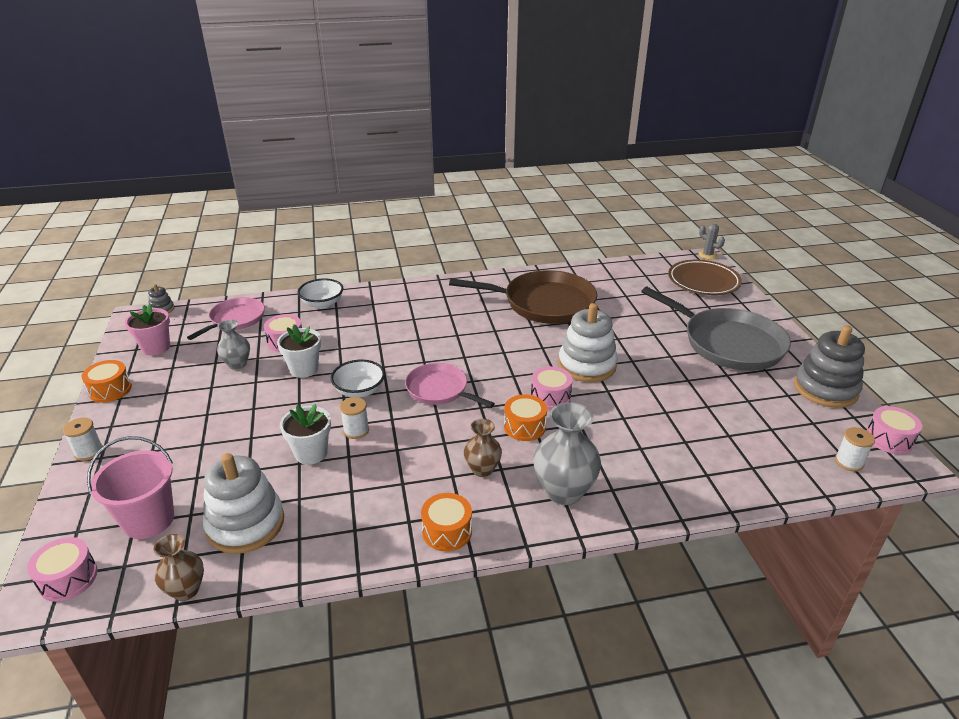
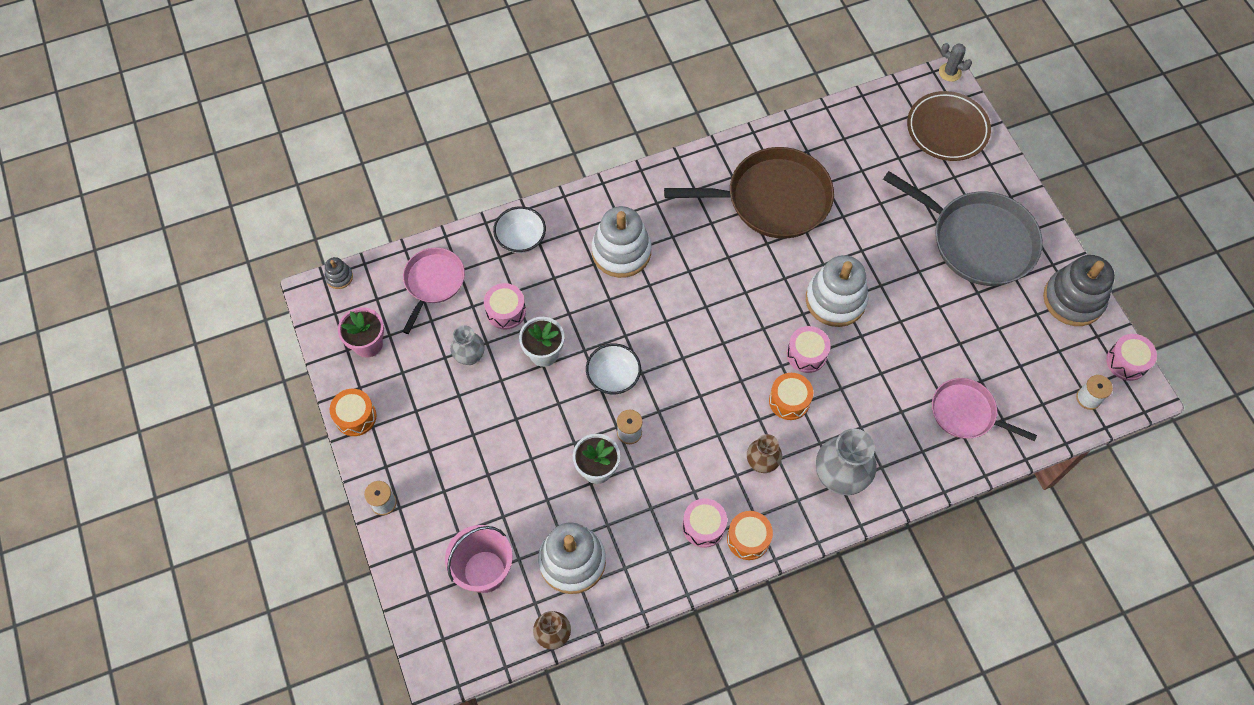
camera: 10 degrees left, 30 degrees up
pink drum [27,537,98,602] -> pink drum moved to [682,498,727,548]
pink pan [405,363,495,408] -> pink pan moved to [932,378,1037,441]
none -> white stacking toy [592,206,651,278]

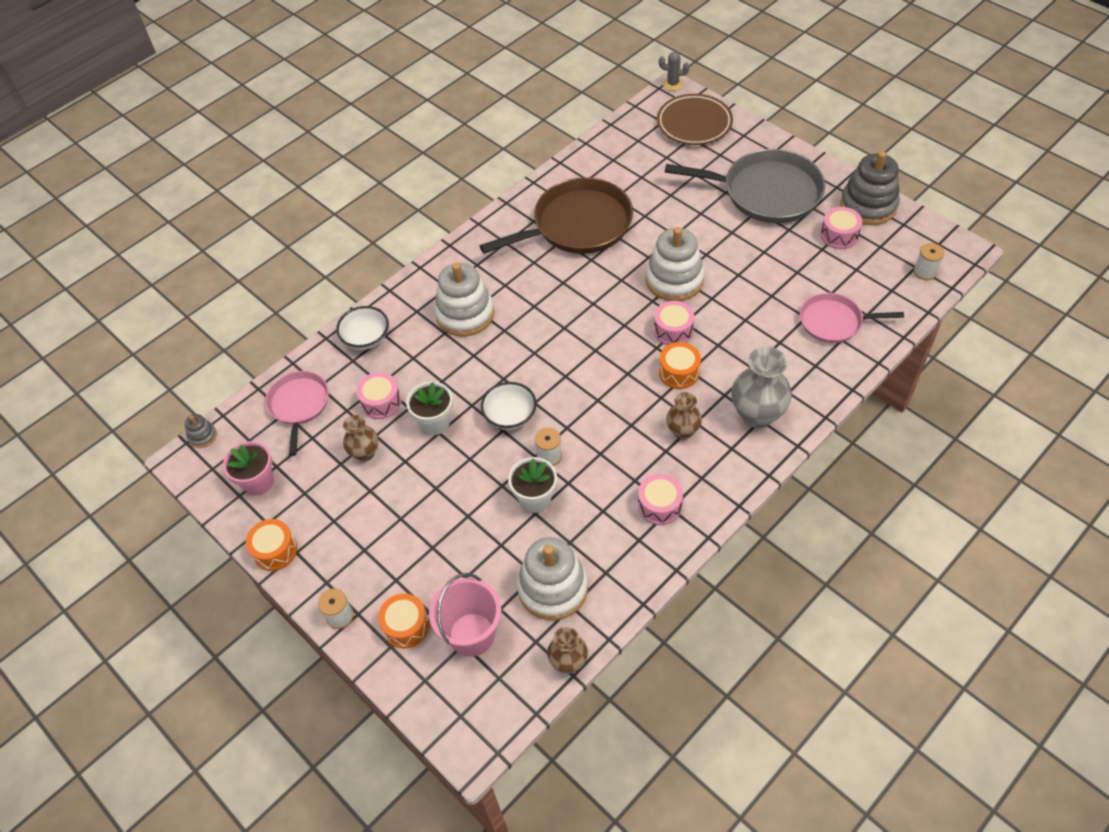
camera: 20 degrees left, 10 degrees down
grey vase [450,325,484,365] -> brown vase [343,415,378,462]
orange drum [727,511,773,560] -> orange drum moved to [378,593,429,649]
pink drum [1106,334,1157,381] -> pink drum moved to [821,207,862,249]

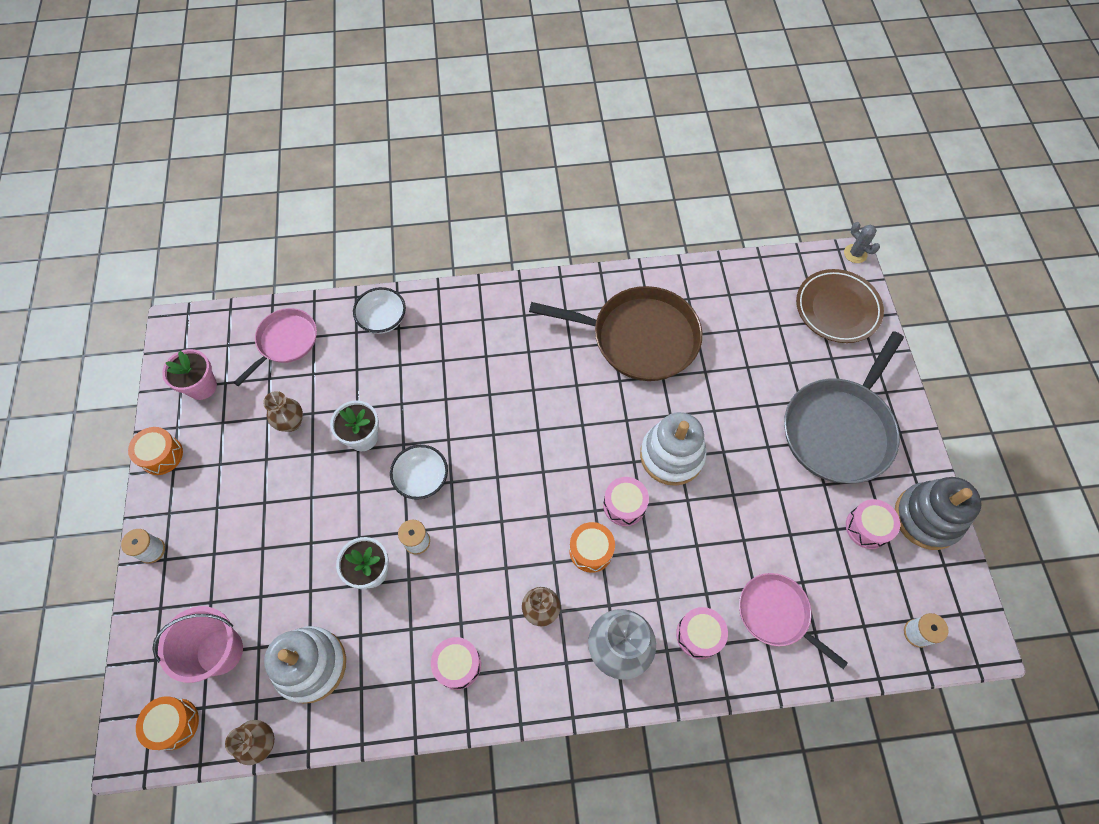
camera: 35 degrees right, 10 degrees up
grey stacking toy [185,414,217,448] -> none
pink drum [357,372,402,419] -> pink drum moved to [676,607,728,659]
orange drum [378,593,429,649] -> orange drum moved to [136,697,199,750]
white stacking toy [434,263,494,337] -> none
grey pan [665,149,825,223] -> grey pan turned 75 degrees clockwise [784,331,904,483]

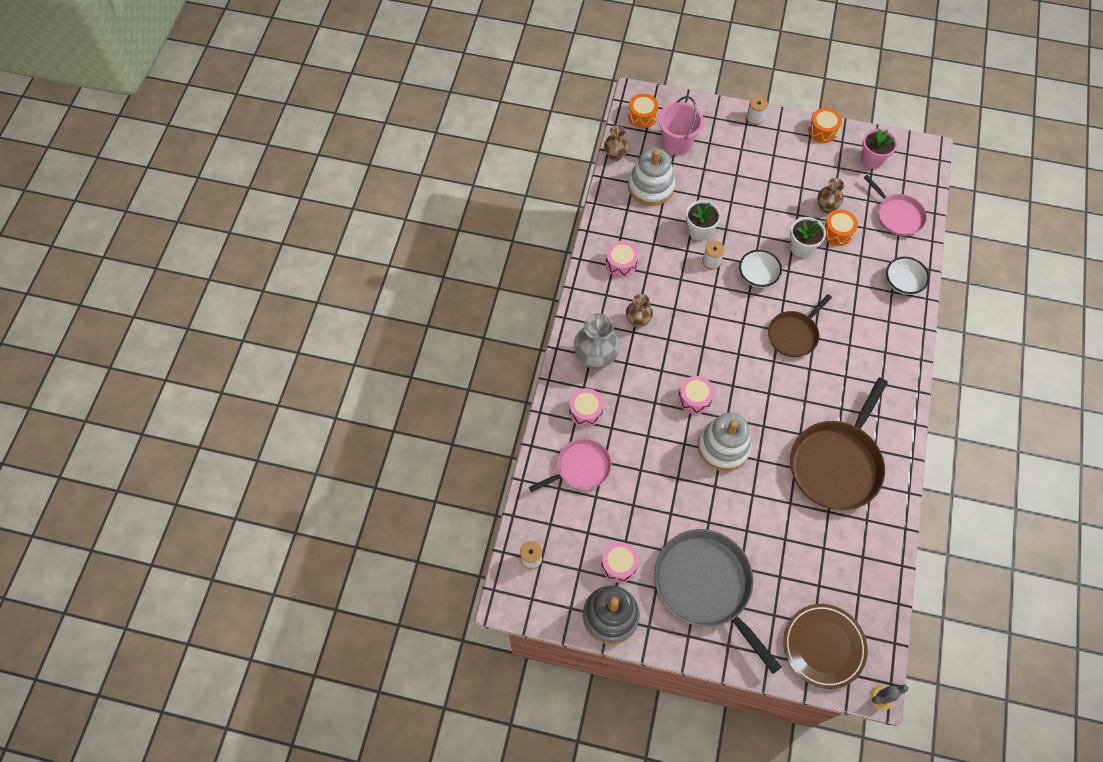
camera: 110 degrees right, 0 degrees up
orange drum [569,522,615,573] -> orange drum moved to [824,209,858,246]
none -> brown pan [768,294,832,357]

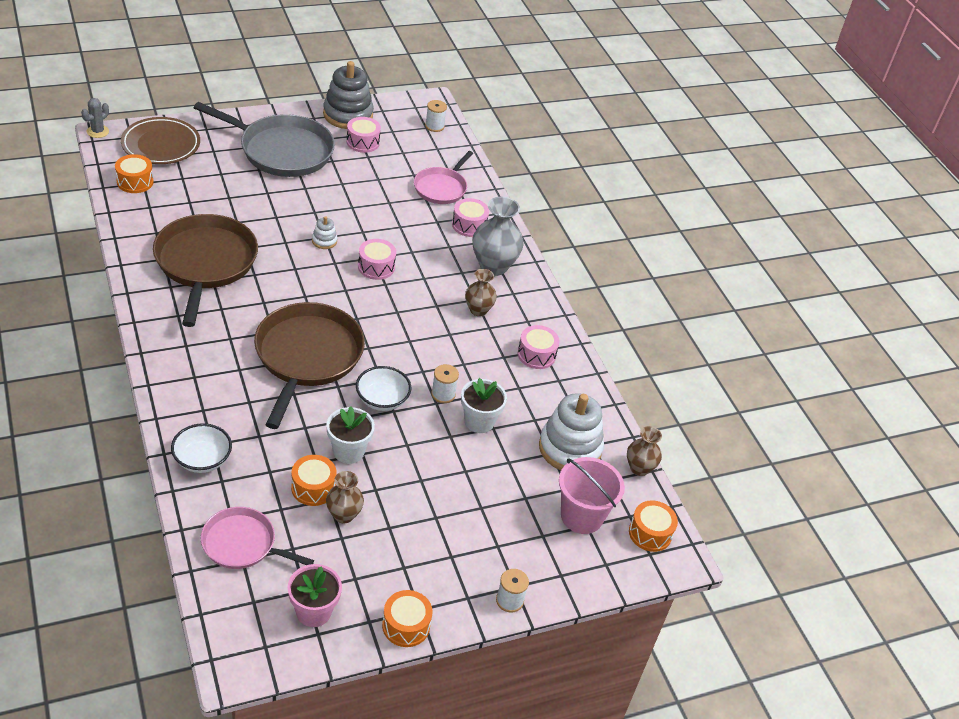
camera: 140 degrees right, 20 degrees down
white stacking toy [698,413,752,471] -> white stacking toy [312,216,337,249], size x0.45
brown pan [768,294,832,357] -> brown pan [254,302,365,429], size x1.73
none -> orange drum [115,154,154,193]

